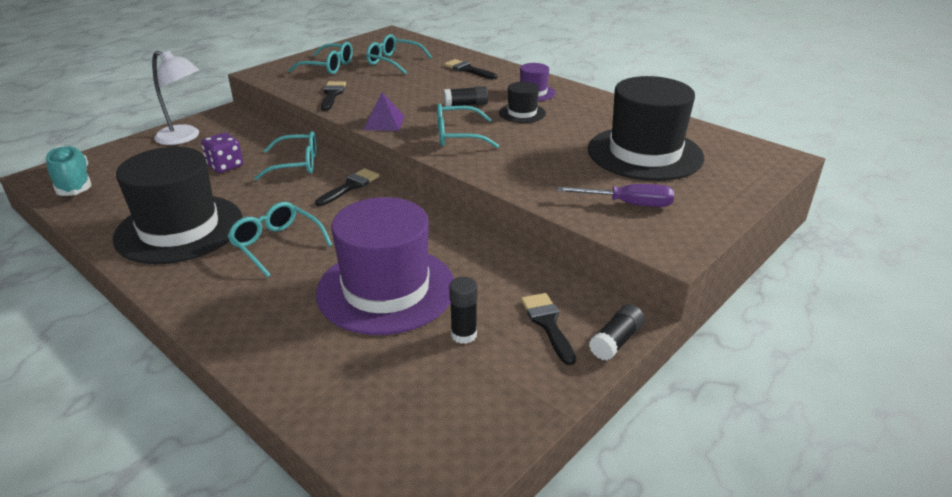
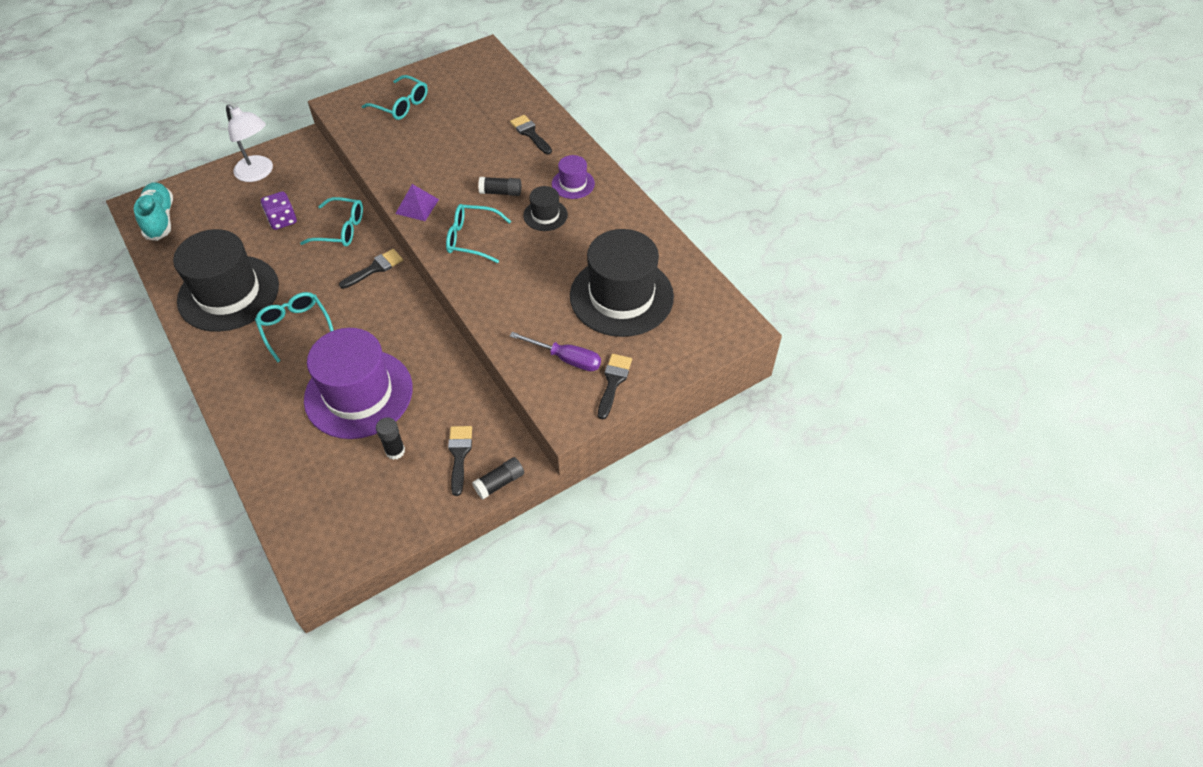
camera: 15 degrees right, 20 degrees up
black brush [321,81,346,111] -> black brush moved to [598,354,632,419]
turquoise glasses [366,34,432,74] -> none

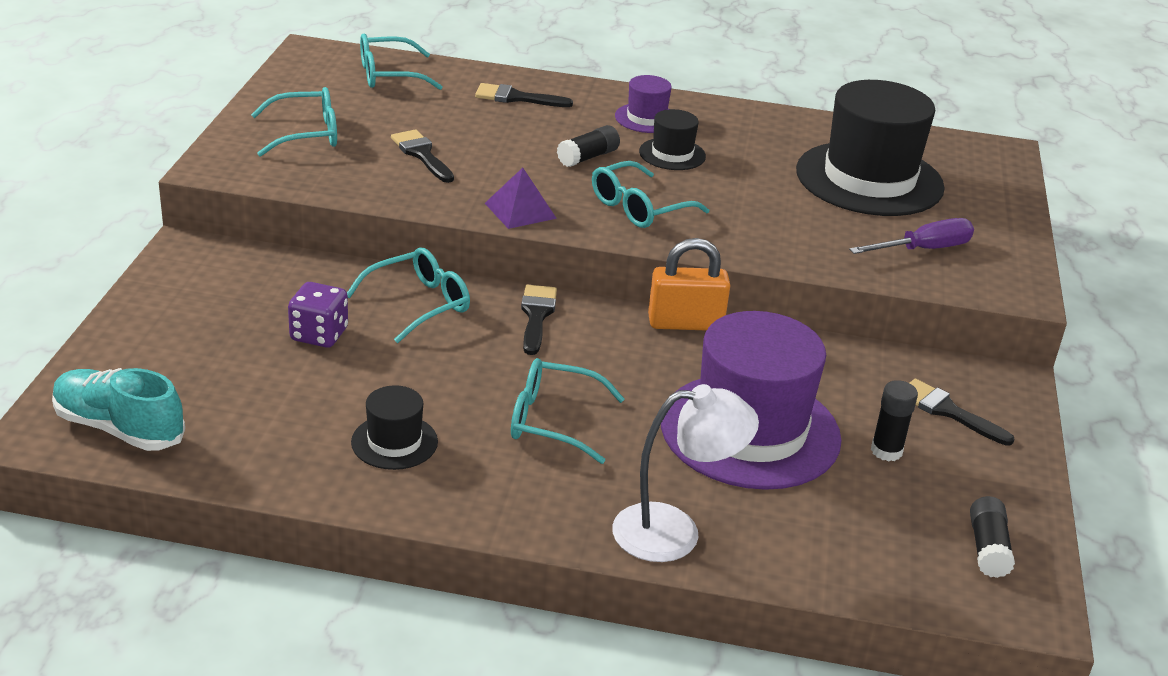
camera: 50 degrees left, 20 degrees down
black hat [173,229,279,332] -> black hat [351,385,438,470], size x0.46
white lamp [226,105,273,182] -> white lamp moved to [612,384,759,562]
black glue stick [472,457,524,499] -> black glue stick moved to [970,496,1015,578]
black brush [598,354,632,419] -> black brush moved to [391,130,454,183]
none -> turquoise glasses [360,34,443,90]
none -> orange padlock [648,238,730,331]

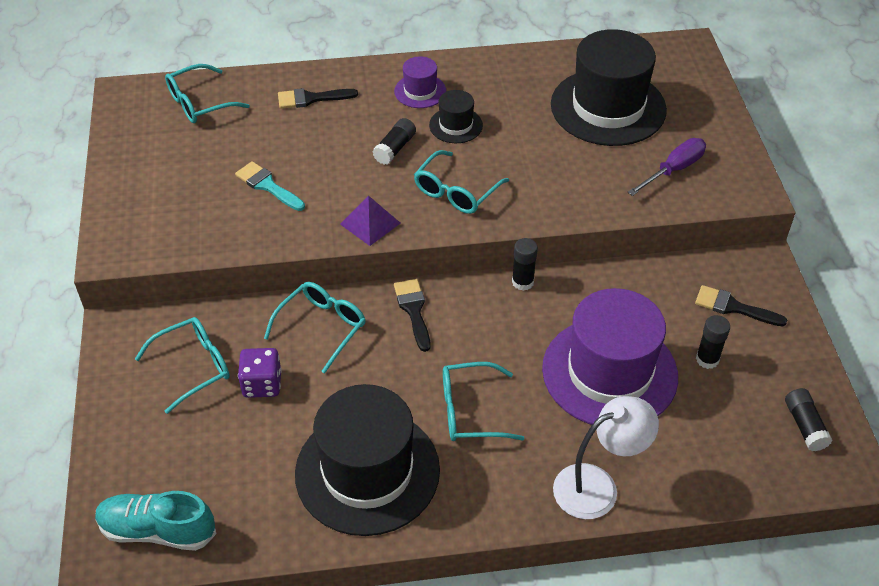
camera: 15 degrees left, 15 degrees up
turquoise glasses [251,87,337,157] -> turquoise glasses moved to [135,317,230,414]
black hat [351,385,438,470] -> black hat [295,384,440,536], size x2.18
black brush [391,130,454,183] -> turquoise brush [235,161,305,211]
orange padlock [648,238,730,331] -> black glue stick [512,238,538,291]

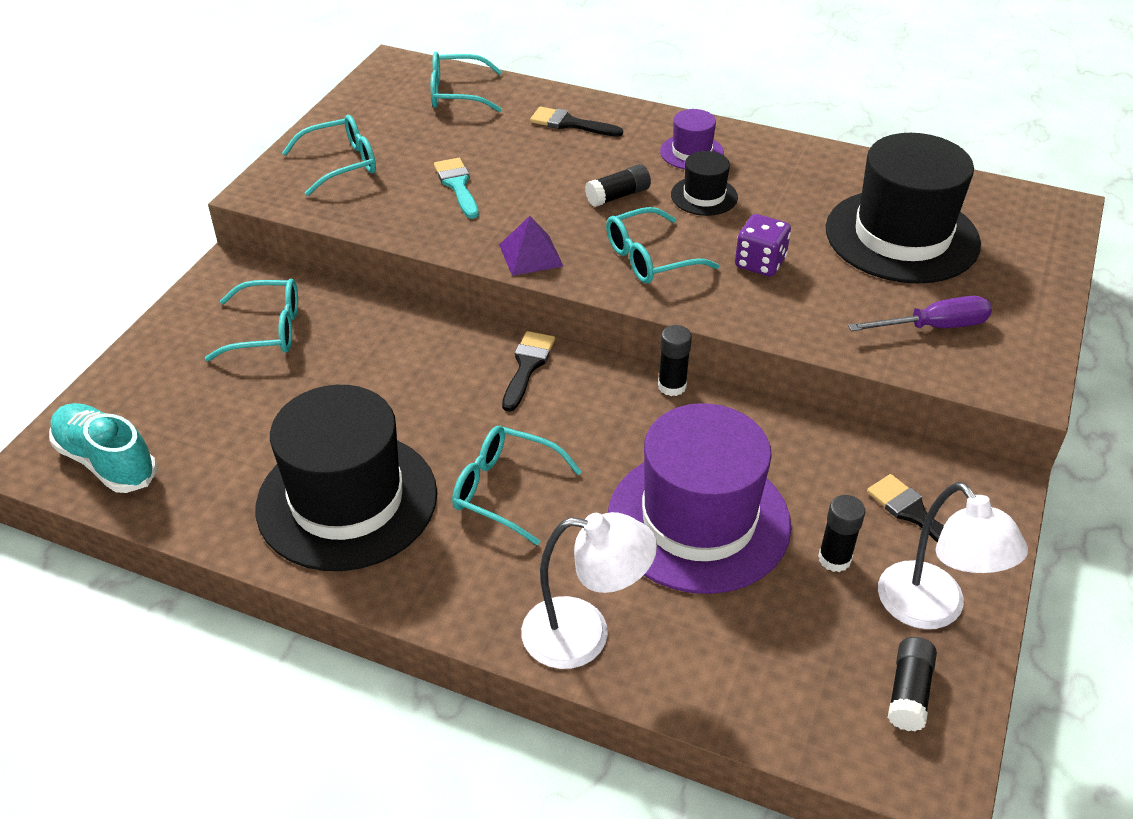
camera: 30 degrees right, 5 degrees down
purple dice [238,348,282,398] -> purple dice moved to [735,214,791,276]
turquoise glasses [264,282,366,374] -> turquoise glasses moved to [282,115,376,196]
none -> white lamp [878,482,1028,629]

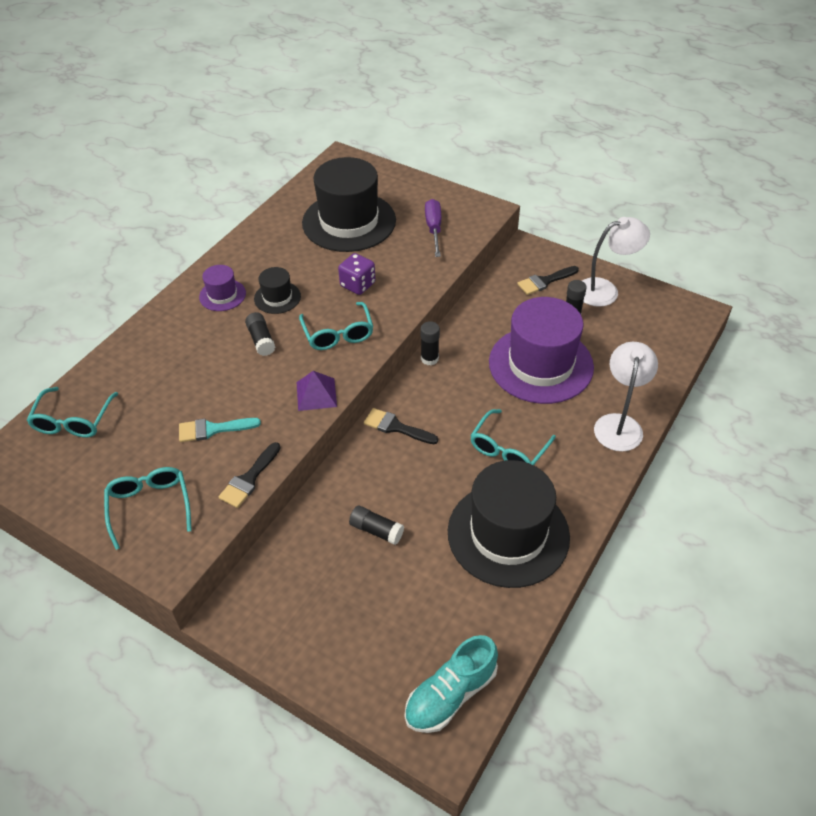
camera: 80 degrees left, 5 degrees up
turquoise glasses [205,279,298,361] -> none
black brush [530,106,623,137] -> black brush moved to [219,442,280,508]
black glue stick [888,637,937,731] -> black glue stick moved to [349,505,404,545]

